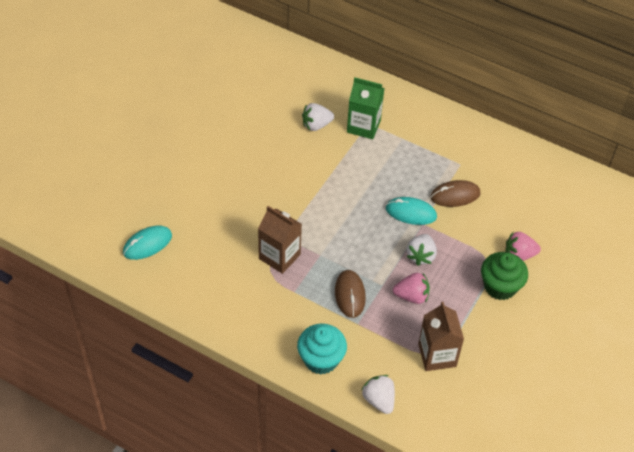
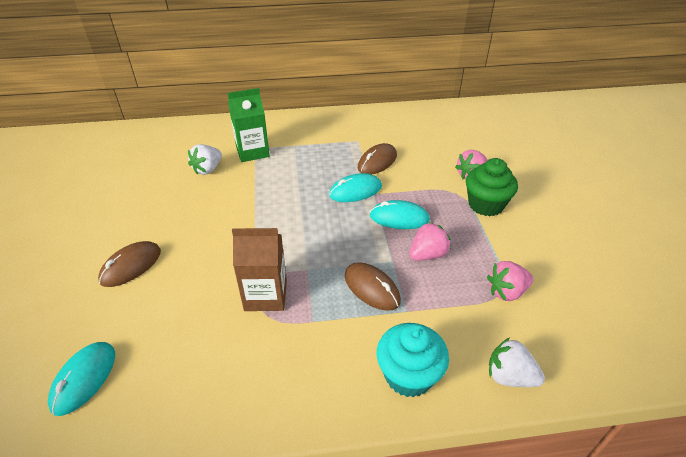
camera: 35 degrees left, 10 degrees down
white strawberry [407,234,437,266] -> turquoise mouse [370,200,430,229]
brown carton [418,302,464,371] -> pink strawberry [487,261,533,301]
none -> brown mouse [98,241,161,287]

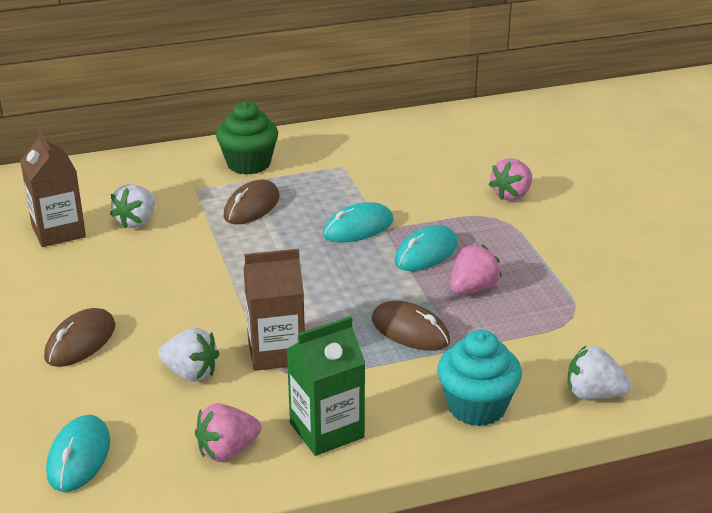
camera: 10 degrees left, 10 degrees down
green carton [228,88,270,162] -> green carton moved to [287,316,365,456]
brown mouse [358,143,397,174] -> brown mouse moved to [224,180,280,224]
turquoise mouse [370,200,430,229] -> turquoise mouse turned 45 degrees counterclockwise [394,225,458,271]
green cupcake [466,158,518,216] -> green cupcake moved to [216,101,278,175]
pink strawberry [487,261,533,301] -> pink strawberry moved to [195,403,262,462]
none -> brown carton [20,130,86,247]
none -> white strawberry [158,328,220,382]

